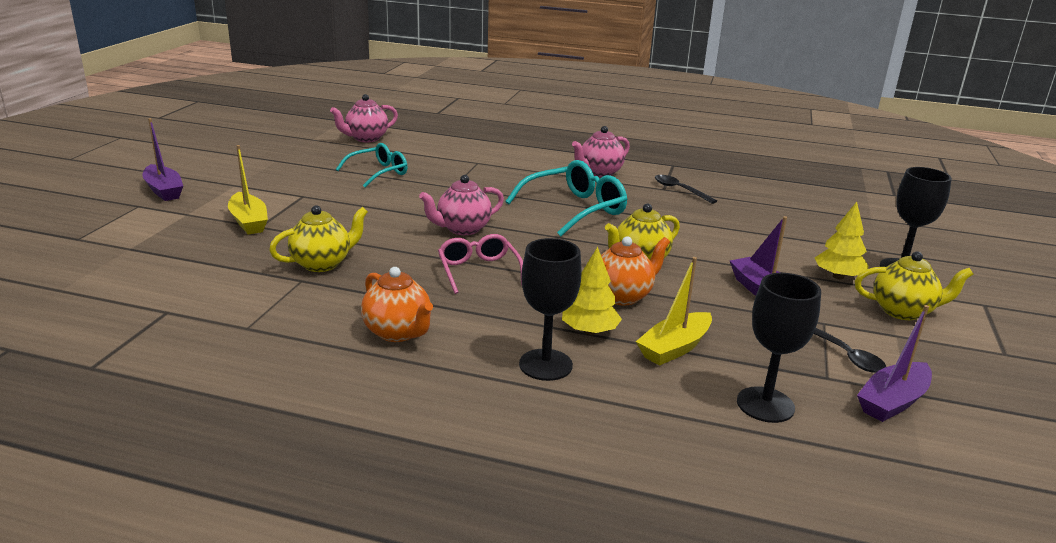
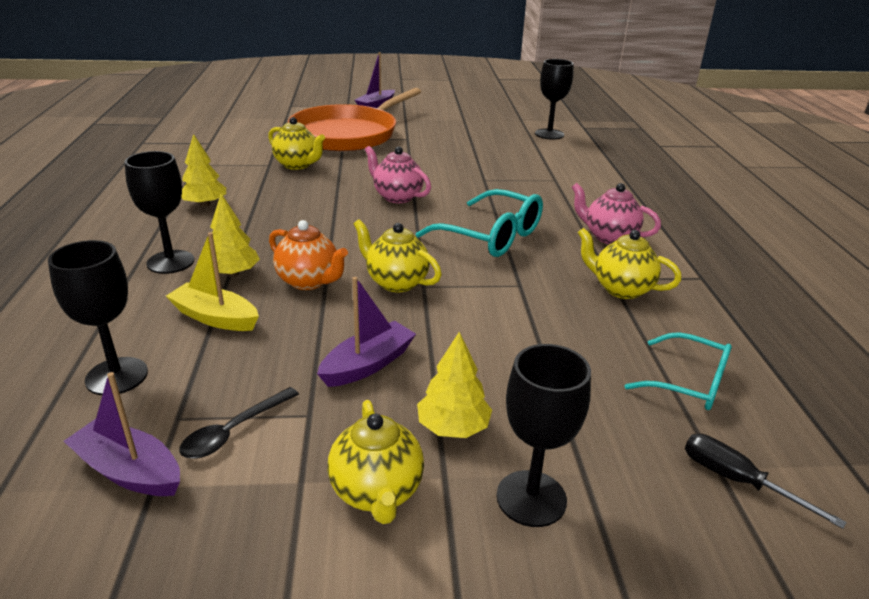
camera: 70 degrees right, 5 degrees up
yellow boat [228,145,268,234] -> orange pan [288,88,421,152]
pink teapot [330,94,398,142] -> black goblet [535,59,573,140]
turquoise glasses [336,143,408,187] -> turquoise glasses moved to [625,332,732,410]
orange teapot [361,267,433,342] -> yellow tree [181,134,226,207]
pink glasses [438,234,523,294] -> none
black spoon [655,175,717,204] -> yellow teapot [578,228,682,299]
none -> black screwdriver [685,434,847,529]

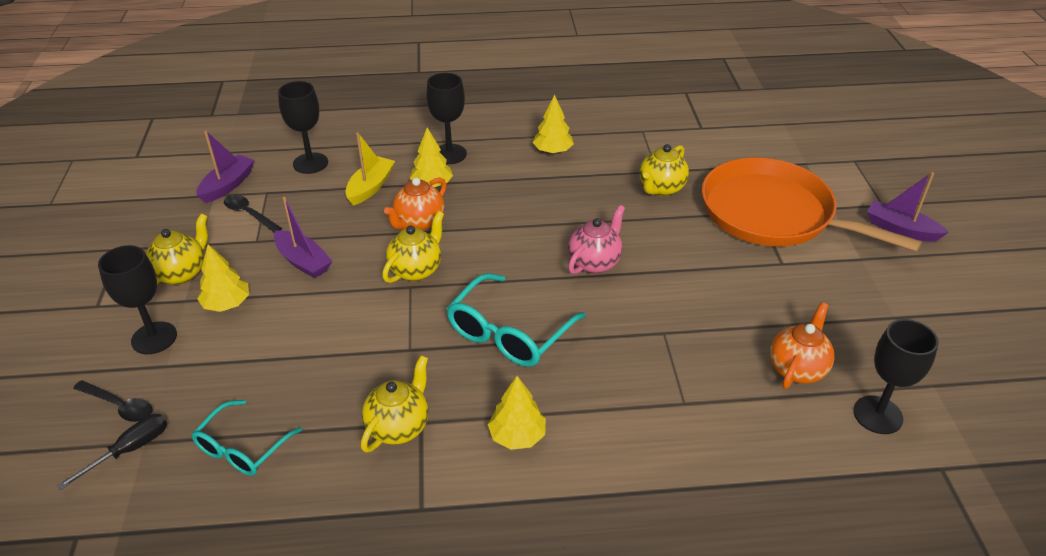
camera: 90 degrees right, 10 degrees up
yellow teapot [327,400,424,524] -> yellow teapot turned 135 degrees clockwise [146,214,208,285]
pink teapot [571,183,661,244] -> yellow tree [488,376,546,450]
none -> black spoon [73,380,153,422]
none -> orange teapot [770,302,834,389]

